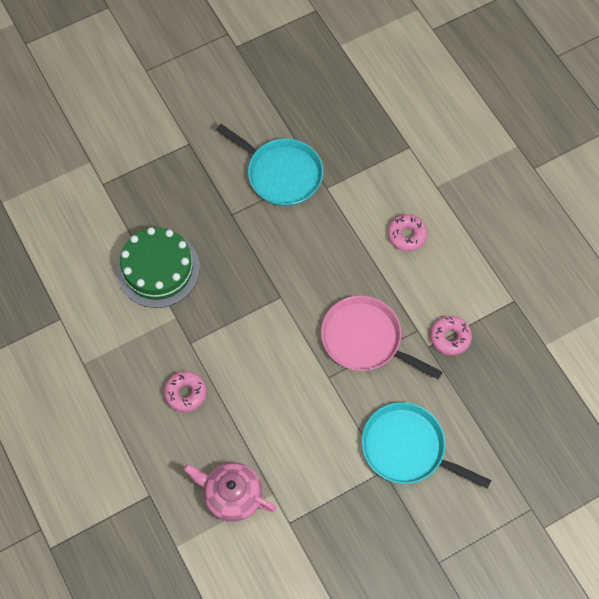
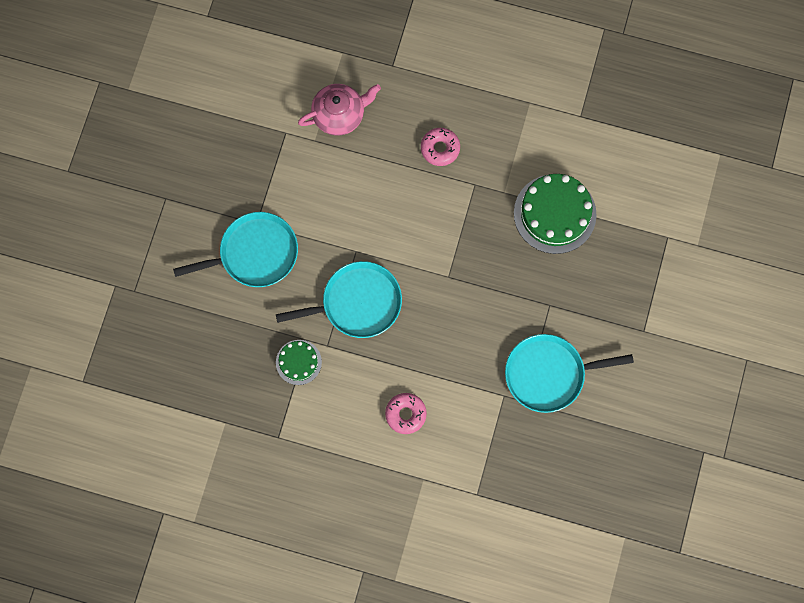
camera: 135 degrees right, 10 degrees up
pink pan [321,296,442,379] -> turquoise pan [276,261,402,338]
pink donut [430,316,472,356] -> green cake [276,340,322,385]

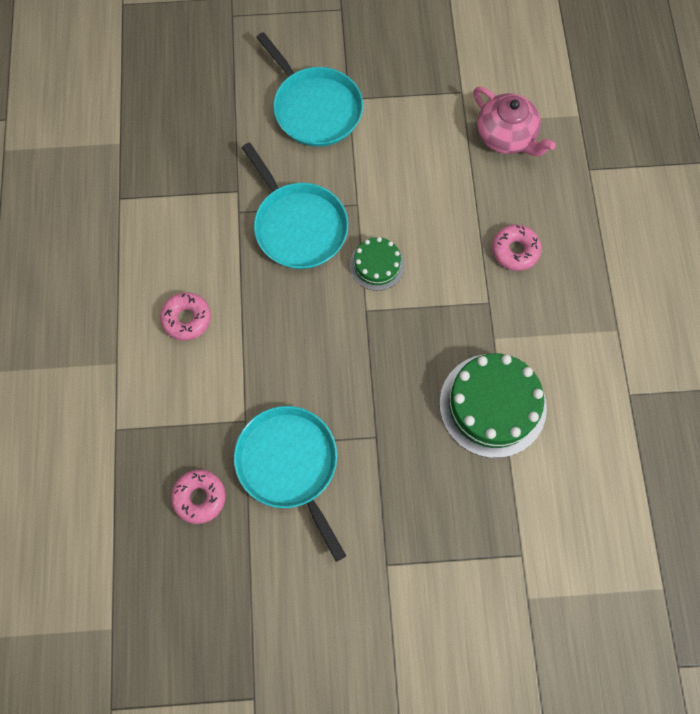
camera: 70 degrees right, 5 degrees down
green cake [276,340,322,385] -> green cake moved to [350,237,405,291]
none -> pink donut [171,470,226,524]

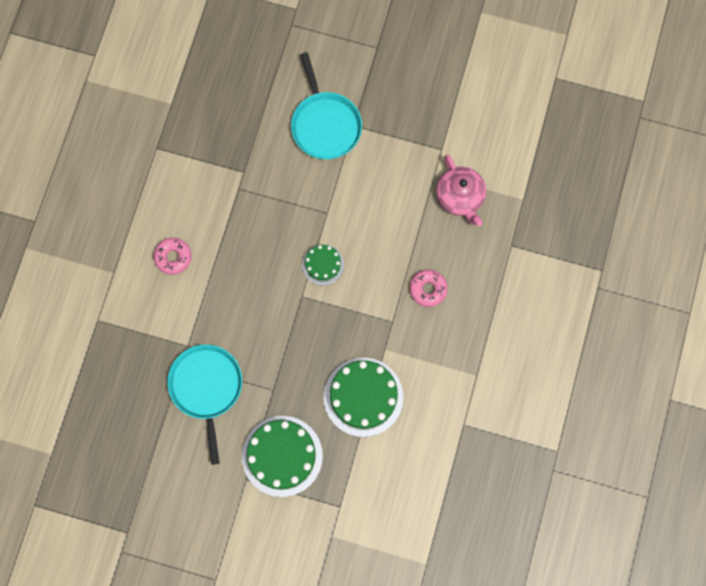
camera: 20 degrees right, 5 degrees up
pink donut [171,470,226,524] -> none
turquoise pan [242,142,348,269] -> none
none -> green cake [242,416,323,497]

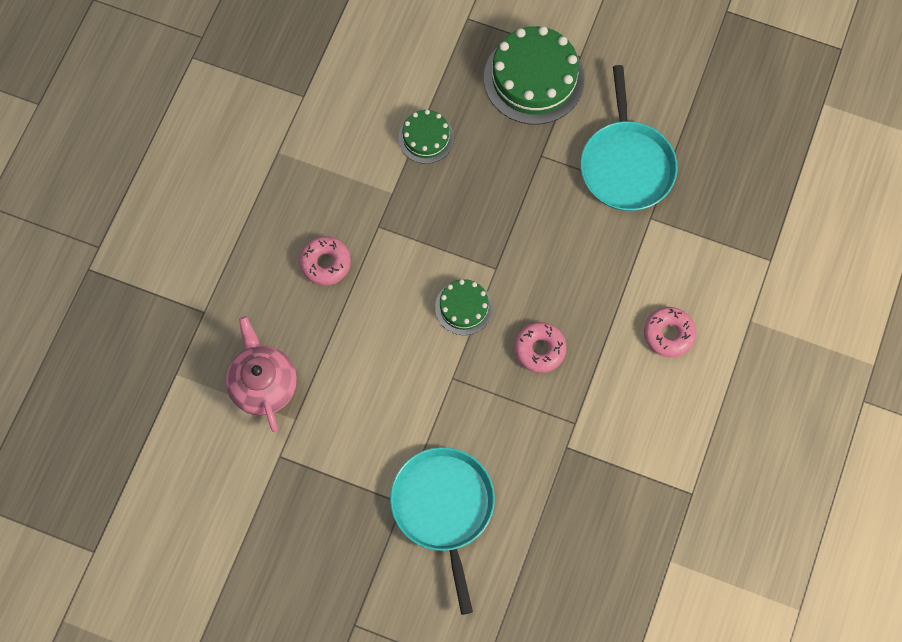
camera: 175 degrees left, 5 degrees down
green cake [324,358,404,437] -> green cake [398,110,454,164], size x0.54
none -> pink donut [514,322,567,373]

